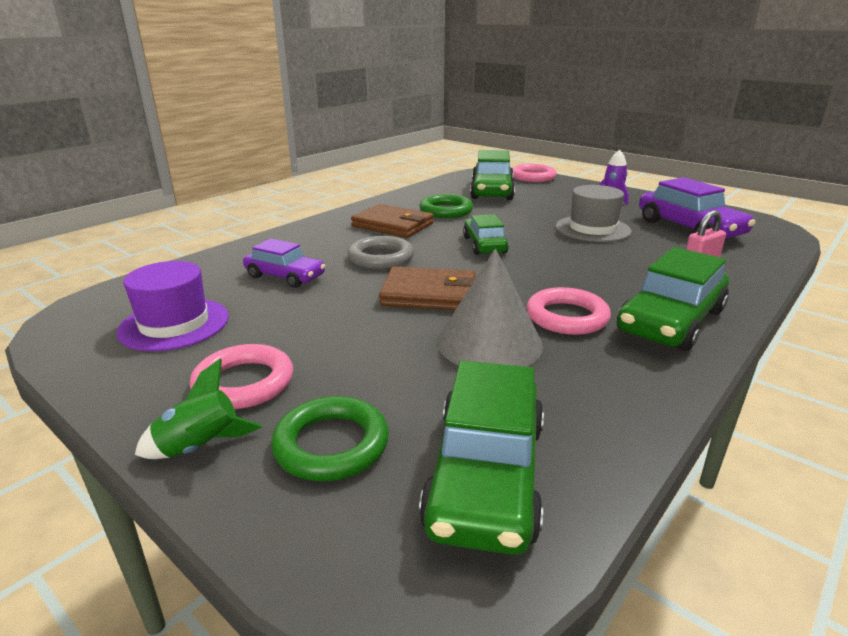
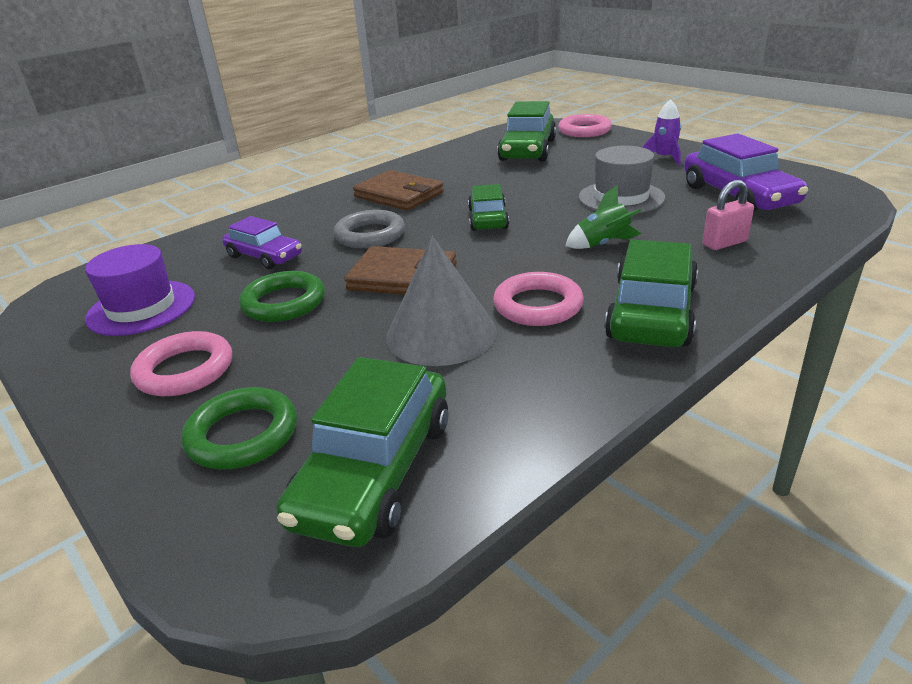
camera: 10 degrees right, 5 degrees up
green rocket [135,359,262,459] -> green rocket moved to [565,185,642,249]
green ring [420,194,473,218] -> green ring moved to [239,271,325,322]
green car [617,247,729,351] -> green car turned 150 degrees clockwise [605,240,698,347]

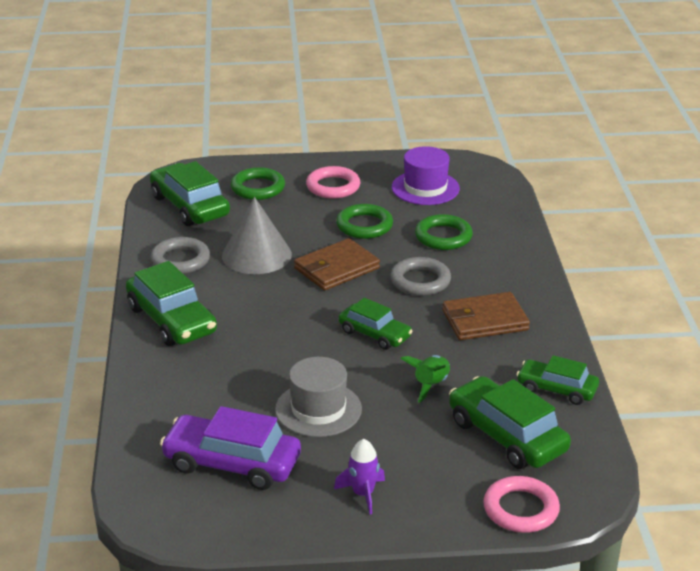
camera: 125 degrees right, 0 degrees up
purple car [222,216,302,269] -> green ring [415,214,473,250]
pink ring [493,272,584,326] -> none
green rocket [565,185,642,249] -> green rocket moved to [400,355,450,403]
pink padlock [703,180,754,250] -> none
none -> grey ring [150,237,210,274]
none -> green car [516,355,599,405]

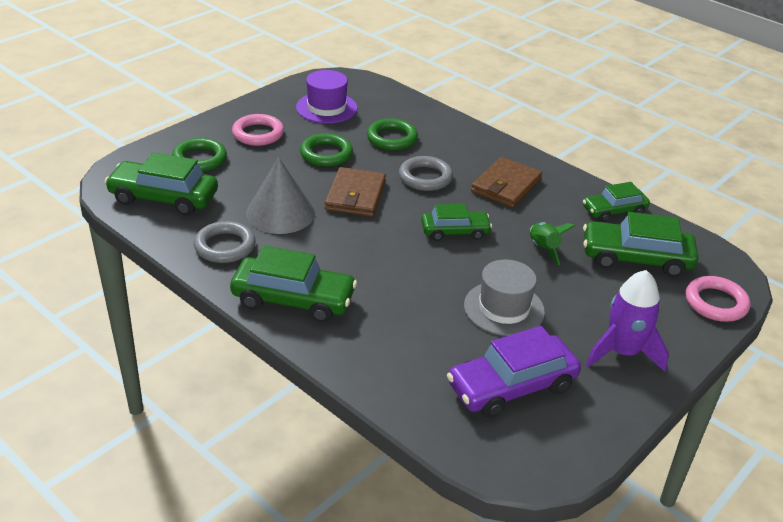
camera: 45 degrees left, 5 degrees up
purple rocket [334,439,385,514] -> purple rocket [586,270,669,372], size x1.64

